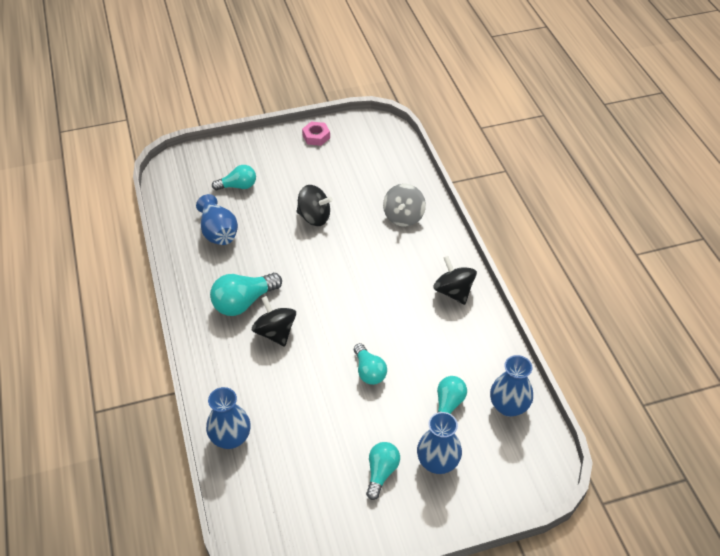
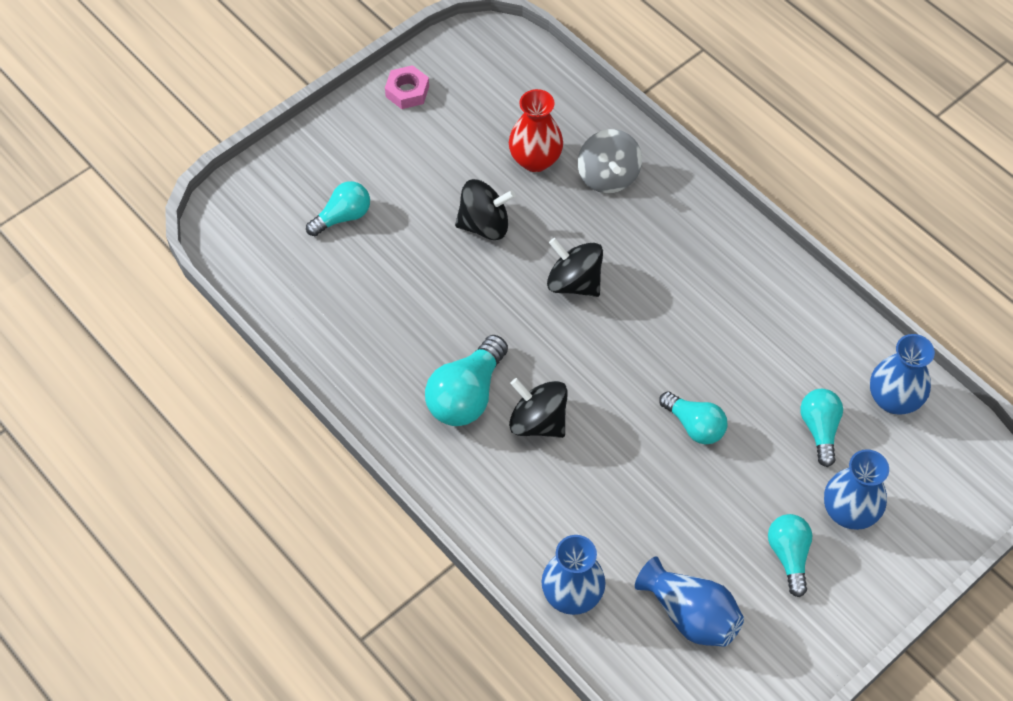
camera: 25 degrees left, 10 degrees up
blue vase [196,194,238,245] -> blue vase moved to [635,556,744,647]
black spinning top [433,256,477,305] -> black spinning top moved to [547,238,603,297]
none -> red vase [509,89,563,172]

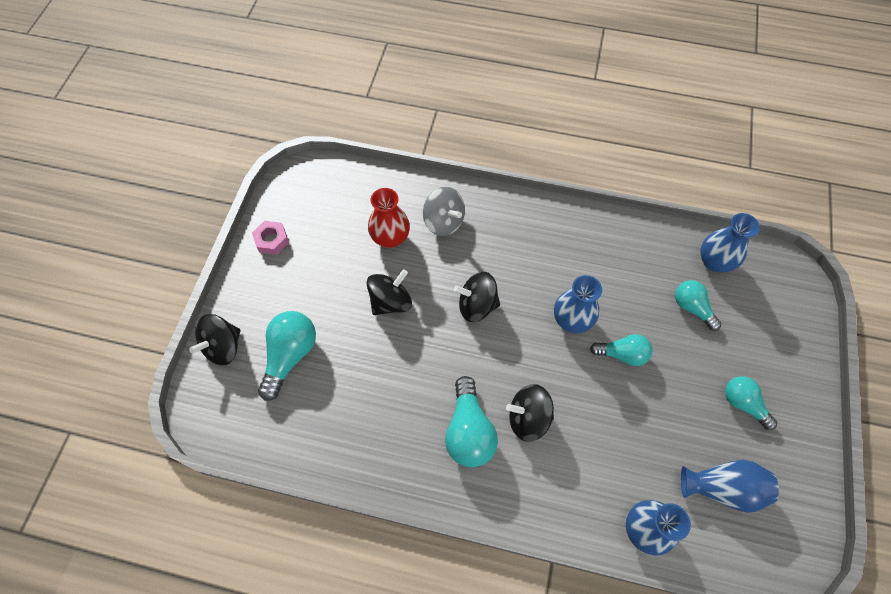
camera: 35 degrees left, 5 degrees up
turquoise light bulb [306,181,370,236] -> turquoise light bulb [258,311,316,401], size x1.53
blue vase [824,449,889,530] -> blue vase moved to [554,275,602,333]
none -> black spinning top [189,314,241,365]

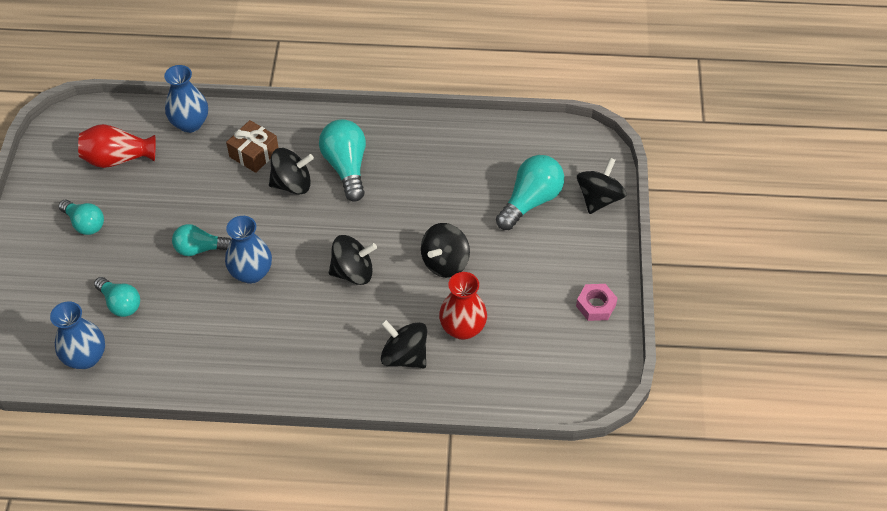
camera: 170 degrees right, 10 degrees down
turquoise light bulb [258,311,316,401] -> turquoise light bulb turned 150 degrees counterclockwise [496,155,564,230]
grey spinning top [423,187,465,236] -> black spinning top [381,319,427,368]
blue vase [681,460,779,513] -> red vase [78,124,156,168]
none -> brown gift [226,120,279,173]

